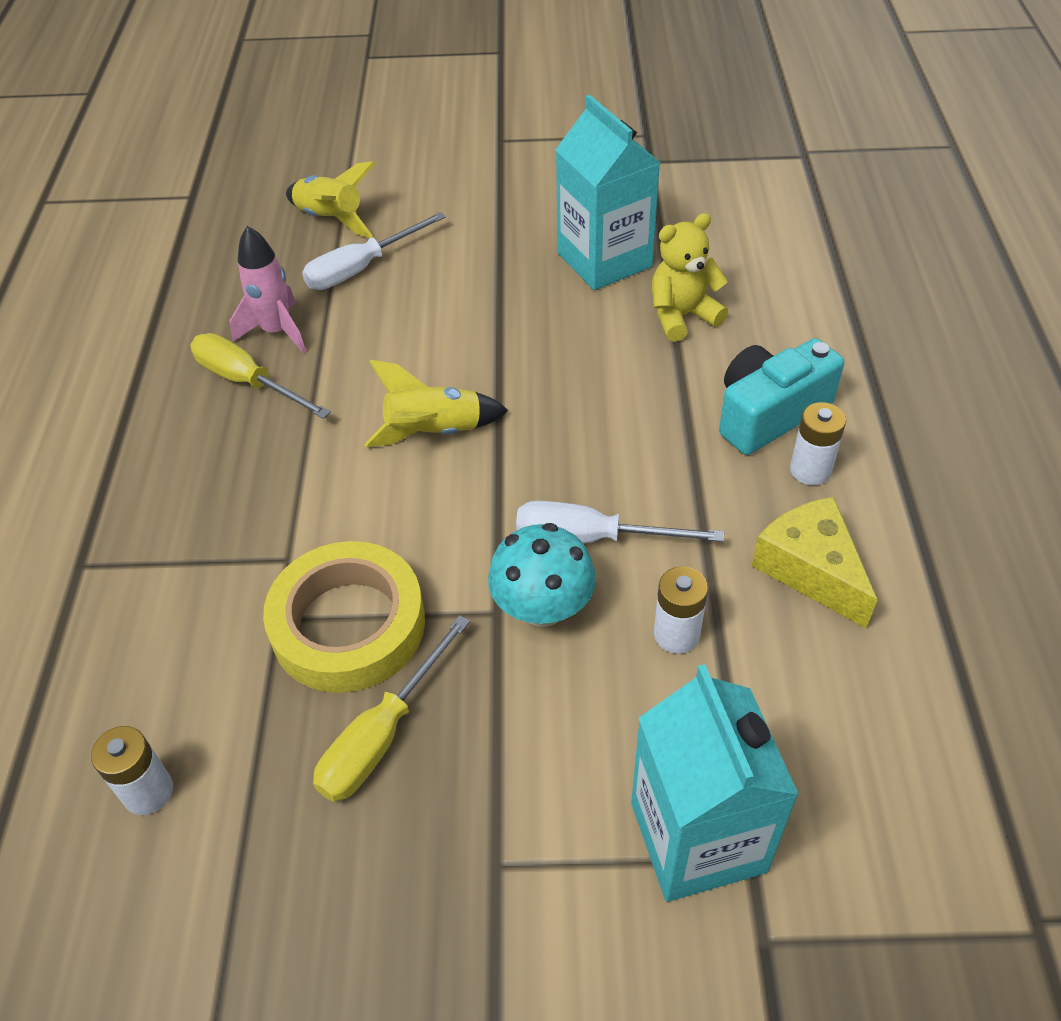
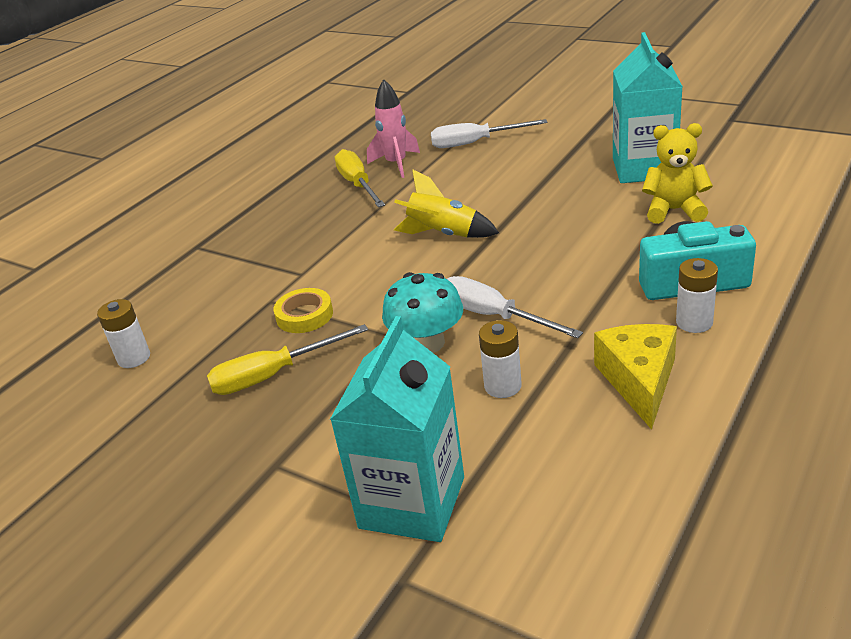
camera: 35 degrees right, 15 degrees down
yellow tape [263,541,425,693] -> yellow tape [274,288,333,333], size x0.53
yellow rocket [286,161,375,238] -> none

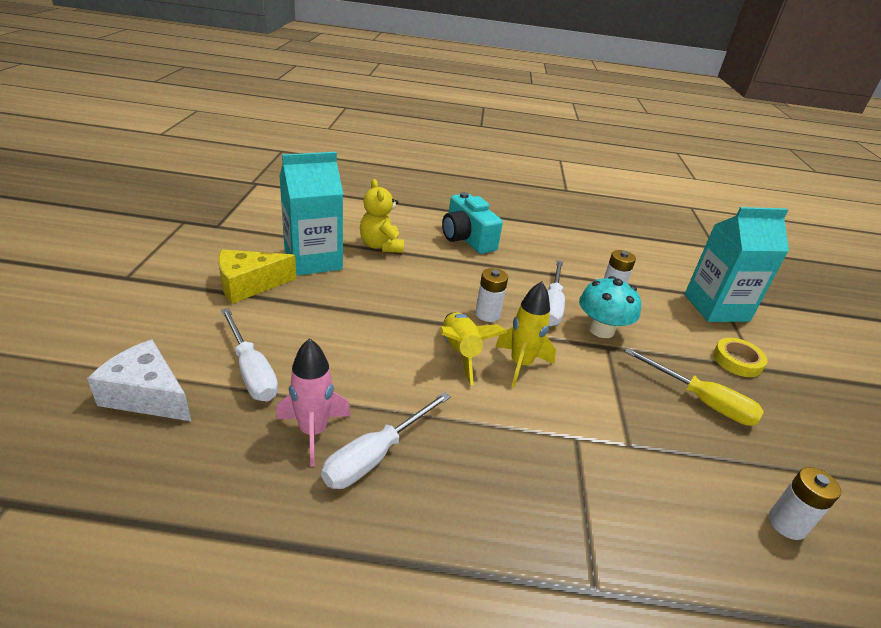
camera: 125 degrees left, 0 degrees up
yellow tape [274,288,333,333] -> yellow tape moved to [713,338,768,377]
yellow screwdriver [335,149,385,207] -> white screwdriver [321,392,451,489]
yellow cheese [594,324,677,430] -> yellow cheese moved to [218,250,296,304]
white battery [676,258,718,333] -> white battery moved to [475,268,508,322]
none -> white cheese [87,340,191,421]
none -> yellow rocket [495,281,556,388]

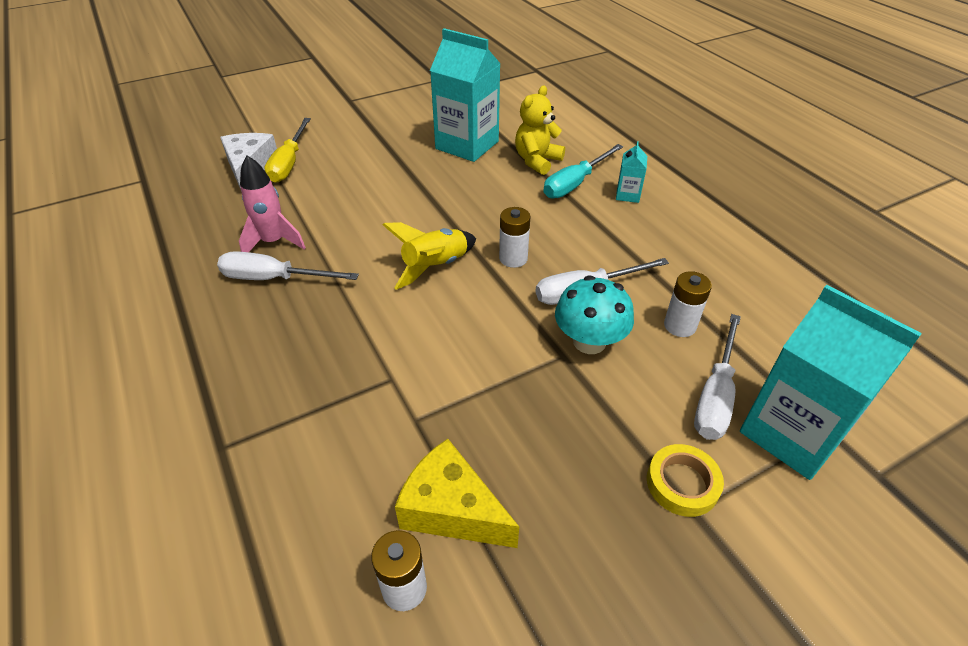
camera: 60 degrees right, 10 degrees up
yellow cheese [218,250,296,304] -> yellow cheese moved to [395,439,519,548]
white screwdriver [221,308,278,401] -> white screwdriver moved to [694,314,741,440]
turquoise camera [442,192,503,254] -> turquoise carton [616,141,647,203]
yellow rocket [495,281,556,388] -> none
yellow screwdriver [625,348,764,426] -> yellow screwdriver moved to [264,118,311,183]
none -> turquoise screwdriver [544,144,623,199]

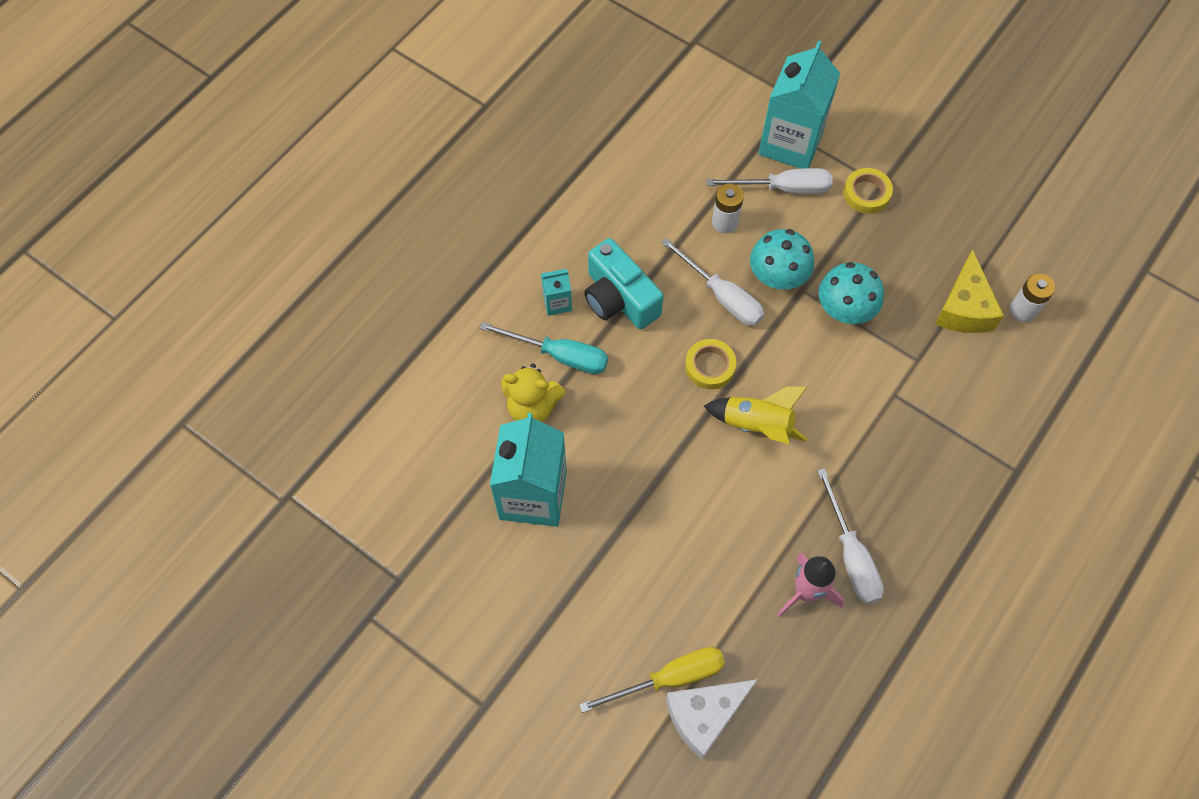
camera: 115 degrees left, 20 degrees up
white battery [499,207,530,268] -> yellow tape [685,339,736,389]
none -> turquoise camera [584,238,664,329]
none -> turquoise mushroom [818,262,884,324]

